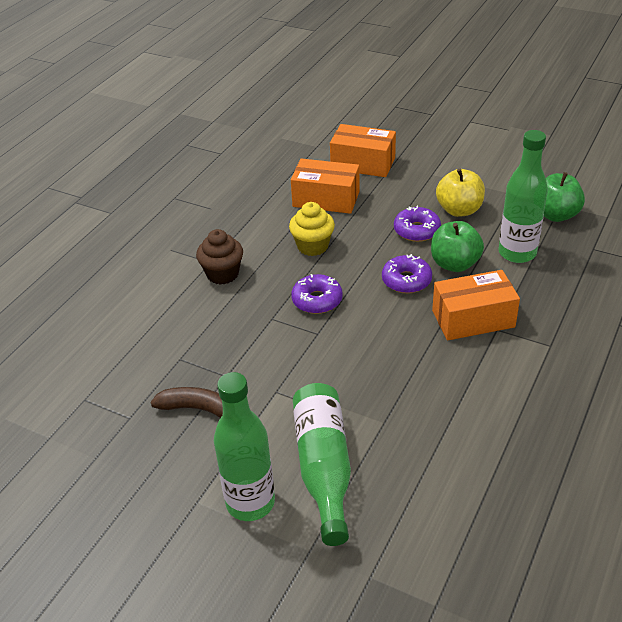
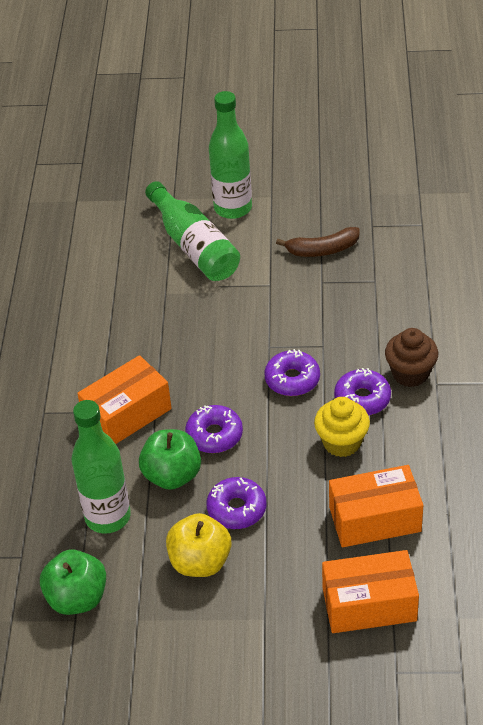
camera: 155 degrees right, 5 degrees up
none -> purple donut [334,368,391,416]

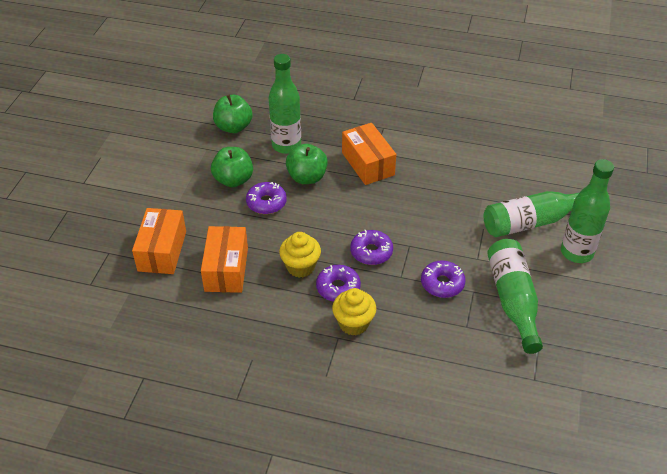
camera: 100 degrees right, 0 degrees up
yellow apple [166,513,231,577] -> green apple [211,147,253,187]
purple donut [185,405,243,453] -> purple donut moved to [421,261,466,298]
brown banana [276,227,360,257] -> green bottle [487,239,543,354]
brown cupcake [385,328,438,387] -> yellow cupcake [332,288,377,336]

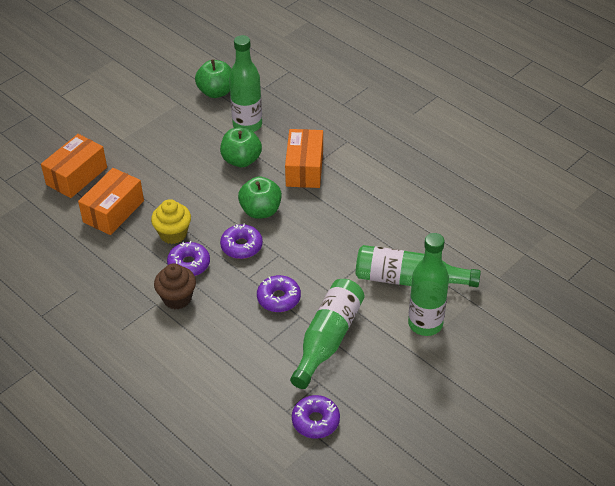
camera: 30 degrees right, 0 degrees up
green apple [211,147,253,187] -> green apple moved to [238,177,282,219]
purple donut [246,182,287,214] -> purple donut moved to [292,395,340,439]
yellow cupcake [332,288,377,336] -> brown cupcake [154,263,196,309]

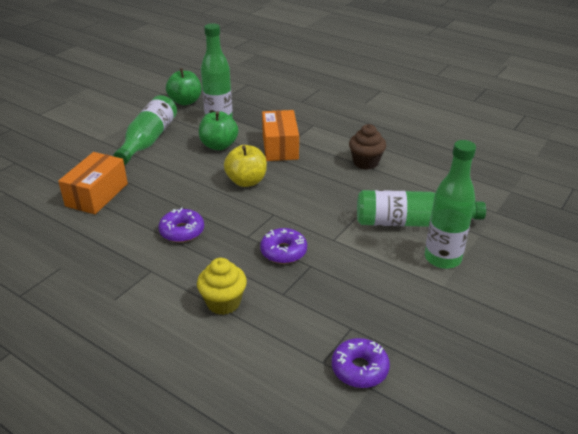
camera: 10 degrees left, 10 degrees down
orange box [41,134,107,198] -> none
yellow cupcake [151,199,191,244] -> yellow cupcake moved to [197,258,247,315]
brown cupcake [154,263,196,309] -> brown cupcake moved to [349,124,386,170]
purple donut [220,224,263,259] -> none
green apple [238,177,282,219] -> yellow apple [224,145,267,187]
green bottle [290,279,364,389] -> green bottle moved to [113,95,177,165]

